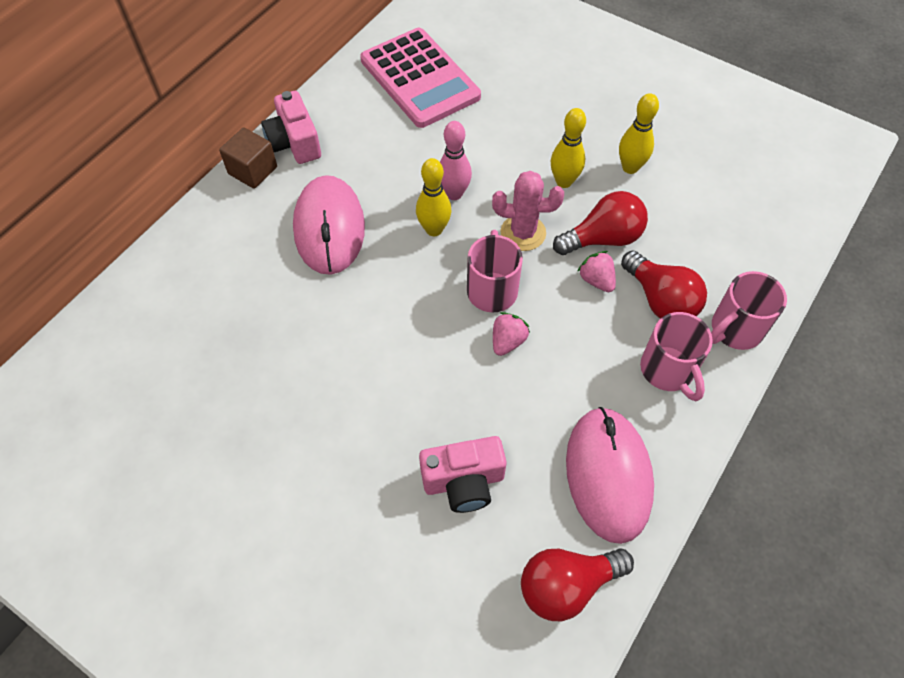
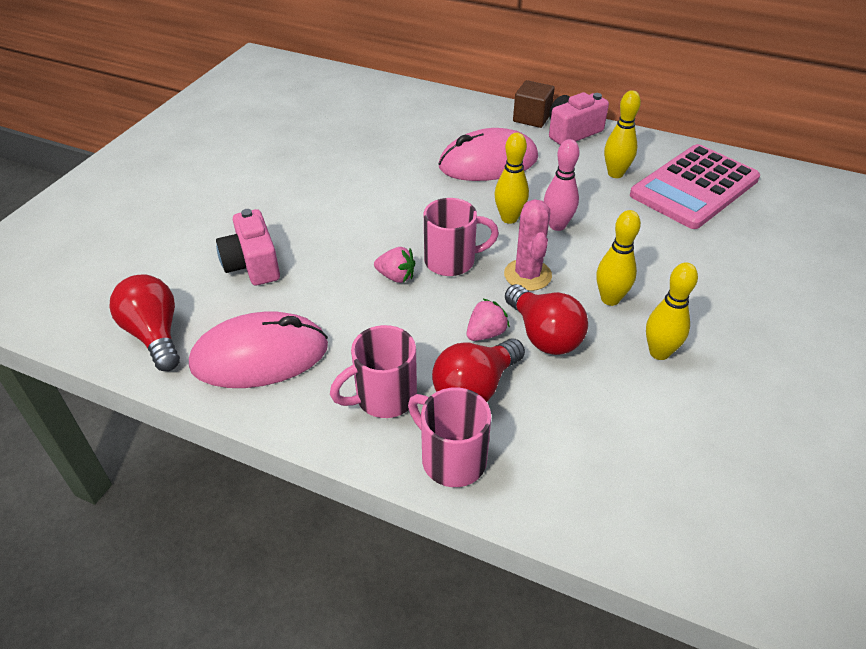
camera: 80 degrees right, 15 degrees down
none -> yellow bowling pin [604,90,641,178]

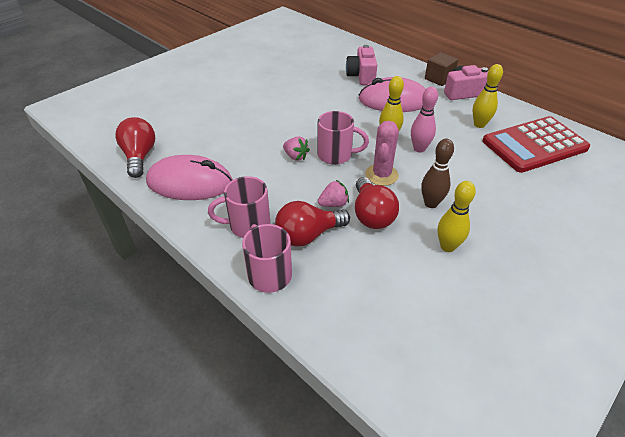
camera: 20 degrees right, 0 degrees up
pink camera [216,209,280,286] -> pink camera moved to [346,45,377,85]
yellow bowling pin [596,210,641,306] -> brown bowling pin [421,139,454,208]
pink calculator [630,144,760,229] -> red calculator [482,116,590,173]

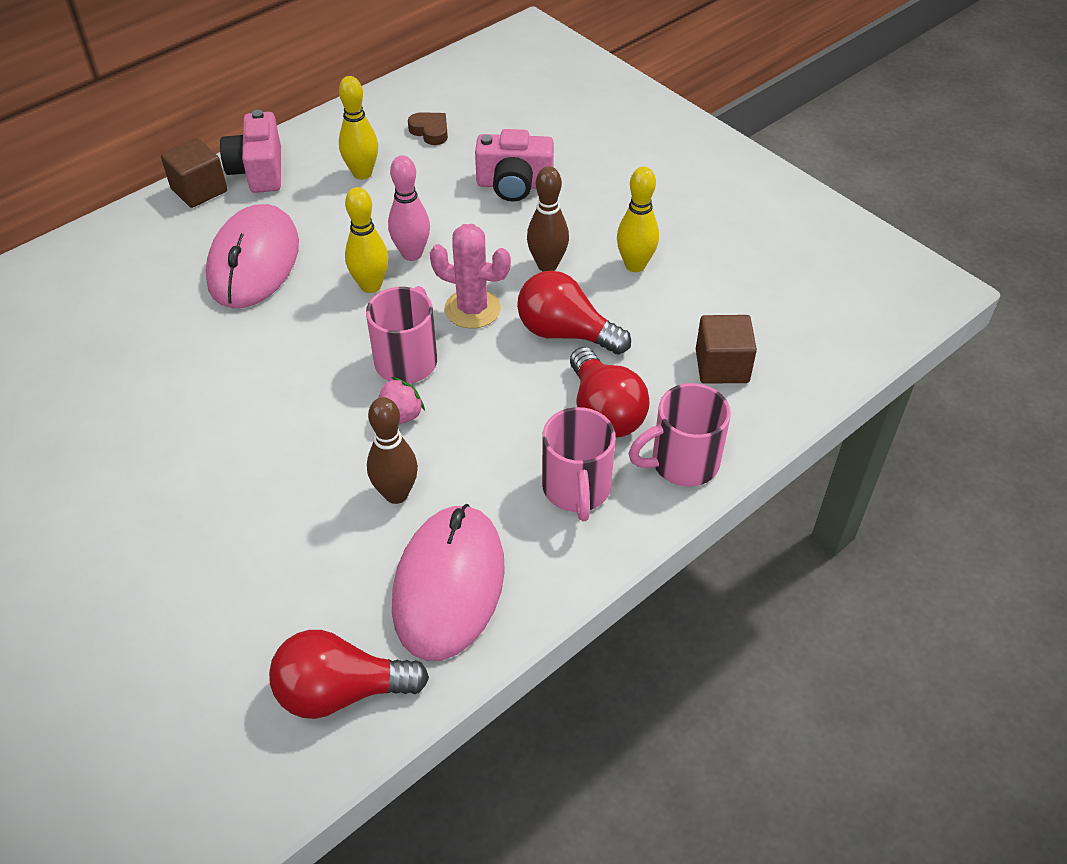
camera: 85 degrees left, 5 degrees up
pink strawberry [318,180,349,207] -> none
pink camera [346,45,377,85] -> pink camera moved to [475,129,554,202]
red light bulb [355,177,399,229] -> red light bulb turned 150 degrees counterclockwise [517,271,631,355]
red calculator [482,116,590,173] -> brown heart [408,112,448,145]
none -> brown bowling pin [367,397,418,504]
none -> brown cube [696,315,757,384]

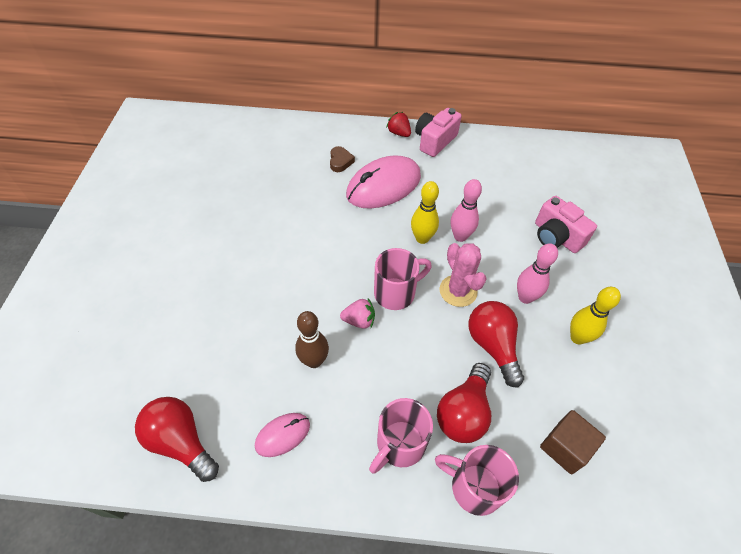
camera: 45 degrees right, 5 degrees up
brown cube [161,138,227,208] -> red strawberry [386,112,411,137]
yellow bowling pin [339,76,378,180] -> none
pink mouse [392,504,505,661] -> pink mouse [255,413,310,457], size x0.50
brown heart [408,112,448,145] -> brown heart moved to [330,146,355,172]
brown bowling pin [527,166,569,271] -> pink bowling pin [517,243,558,304]

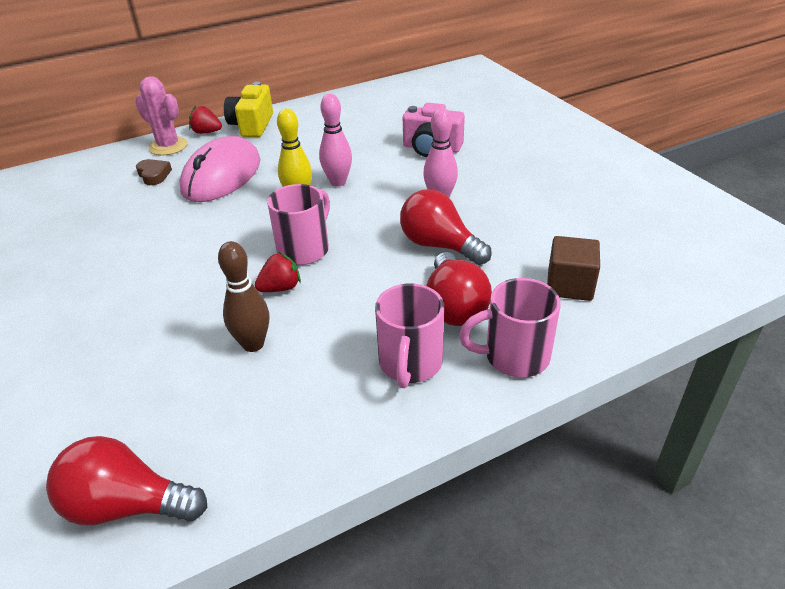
camera: 30 degrees left, 15 degrees down
pink mouse [255,413,310,457] -> none
pink strawberry [340,298,375,329] -> red strawberry [255,252,301,292]
pink camera [415,108,462,157] -> yellow camera [224,82,273,137]
pink cactus [439,243,486,307] -> pink cactus moved to [135,76,187,155]
yellow bowling pin [570,287,621,345] -> none

